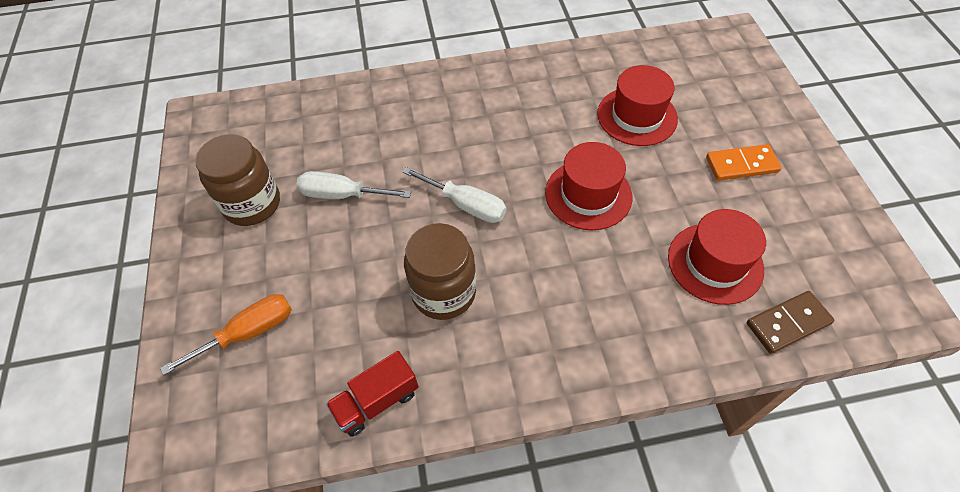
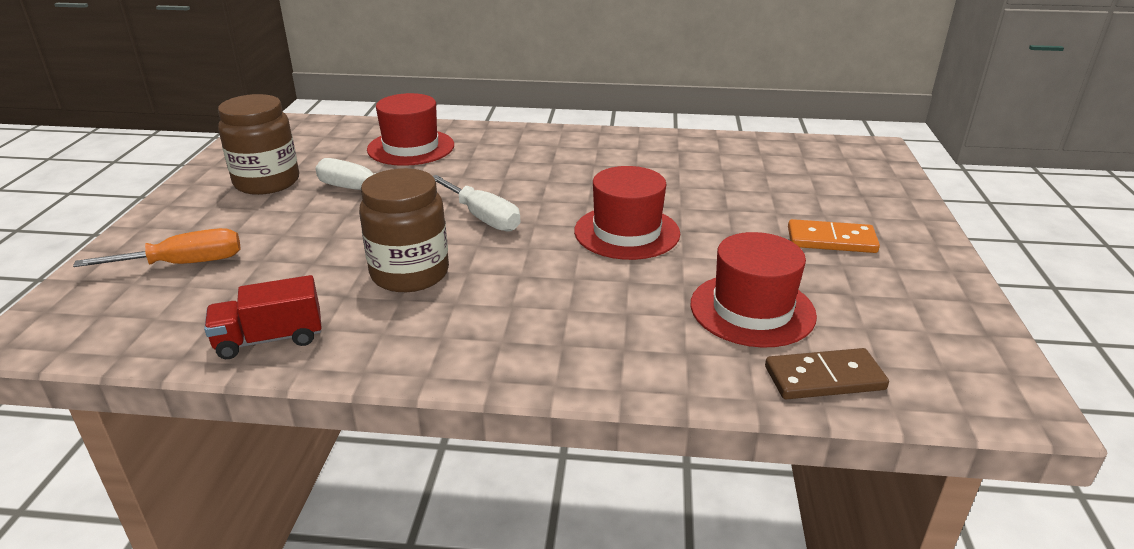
camera: 15 degrees right, 25 degrees down
red hat [597,65,678,146] -> red hat moved to [367,93,454,166]

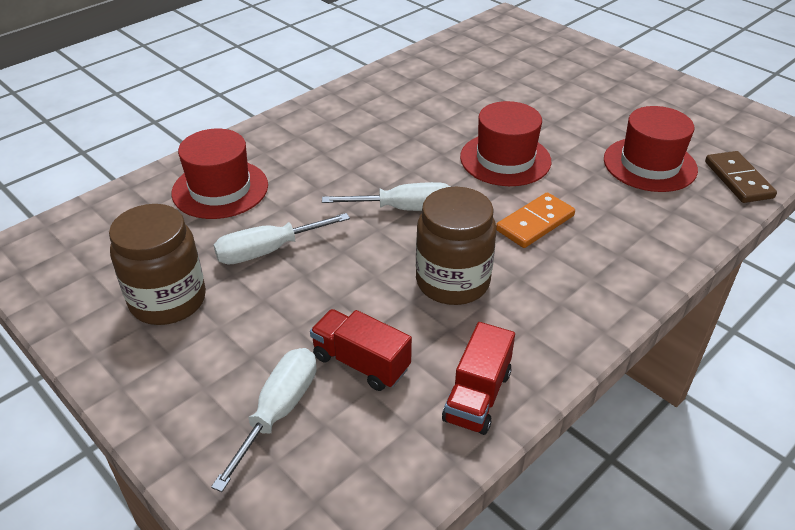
camera: 50 degrees left, 10 degrees up
orange screwdriver [73,228,241,267] -> white screwdriver [211,348,317,492]
brown domino [765,348,889,400] -> brown domino turned 45 degrees counterclockwise [705,151,777,203]
orange domino [788,219,880,253] -> orange domino moved to [496,193,575,248]
none -> red truck [310,309,412,391]

